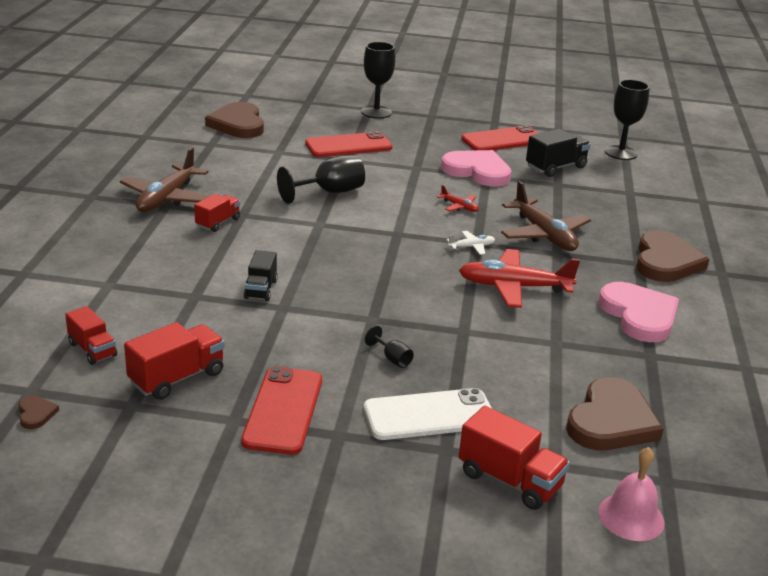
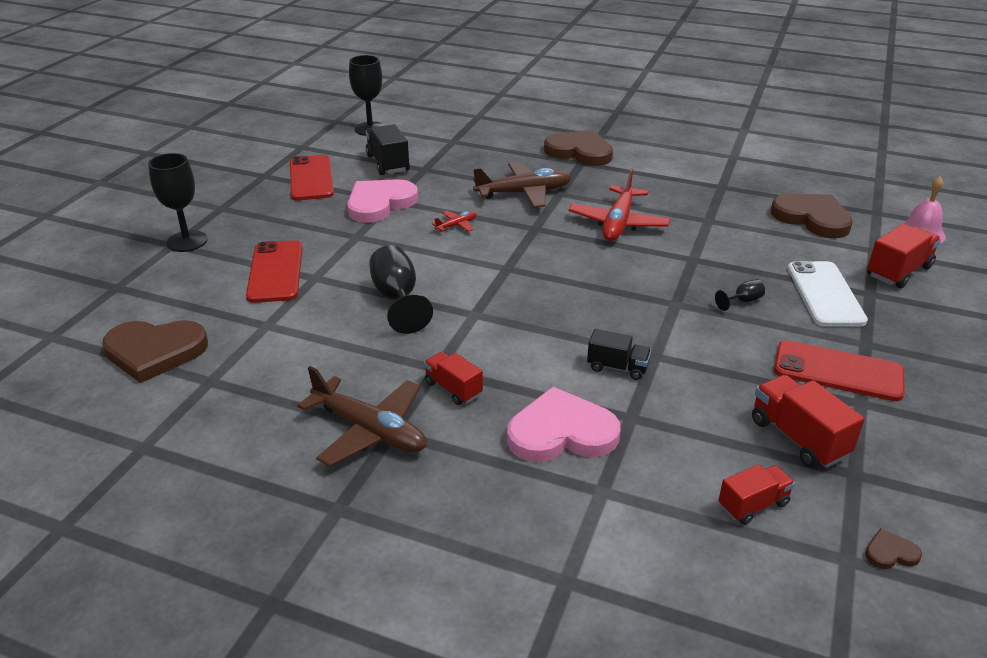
camera: 75 degrees left, 5 degrees up
white plane [447,231,495,255] -> none
pink heart [598,282,679,342] -> pink heart moved to [507,387,621,462]

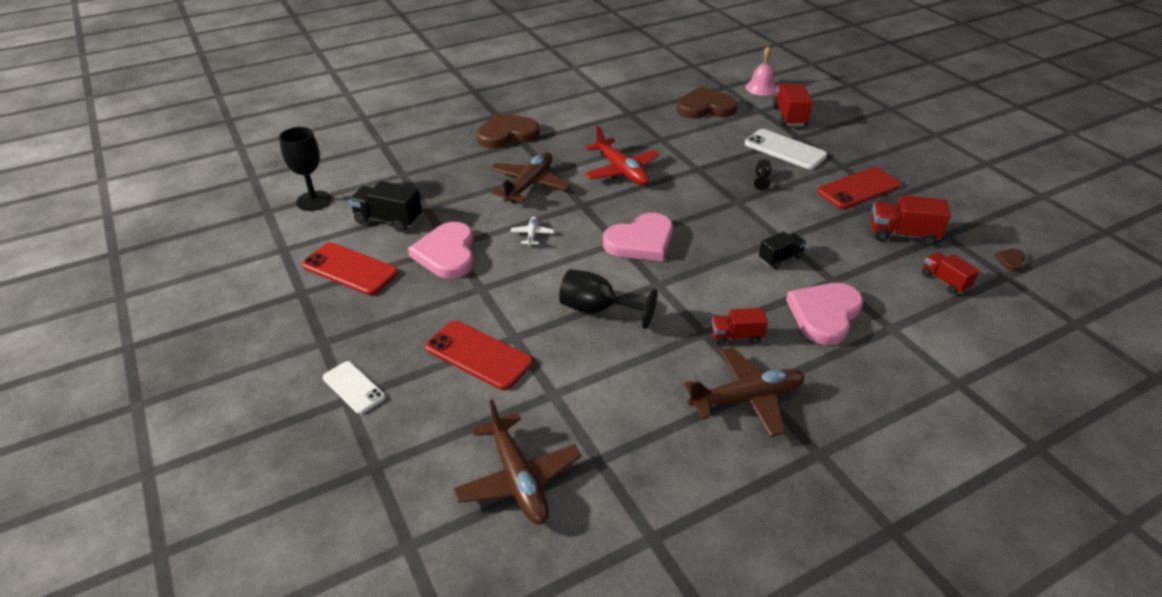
camera: 50 degrees left, 5 degrees up
brown heart [102,320,208,383] -> brown plane [453,400,581,524]
black goblet [148,153,208,252] -> white phone [323,361,386,414]
red plane [432,211,476,232] -> white plane [510,217,554,246]
red truck [719,464,795,525] -> red truck turned 45 degrees counterclockwise [922,252,979,294]
none -> pink heart [603,213,673,261]

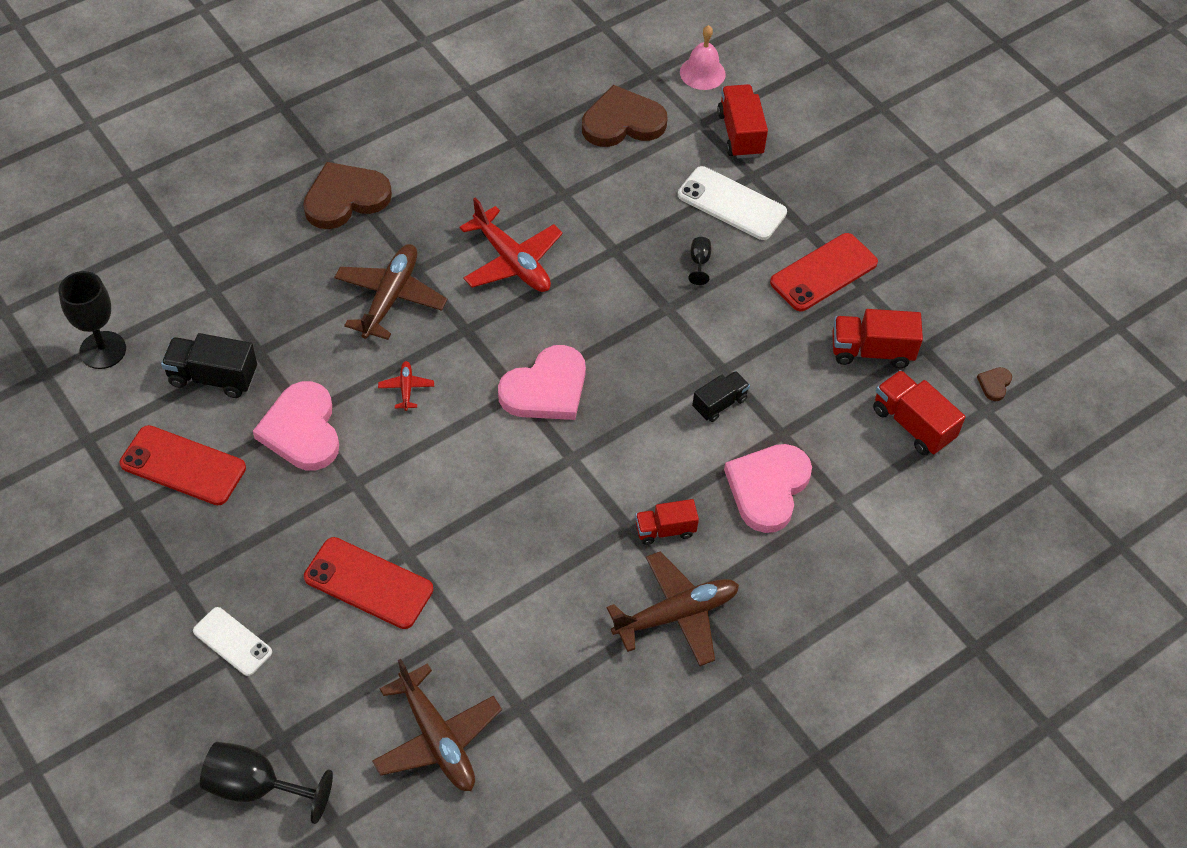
camera: 10 degrees left, 15 degrees up
white plane [510,217,554,246] -> red plane [378,361,434,411]
black goblet [559,269,657,329] -> black goblet moved to [200,742,333,824]
red truck [922,252,979,294] -> red truck [873,370,966,455], size x1.53

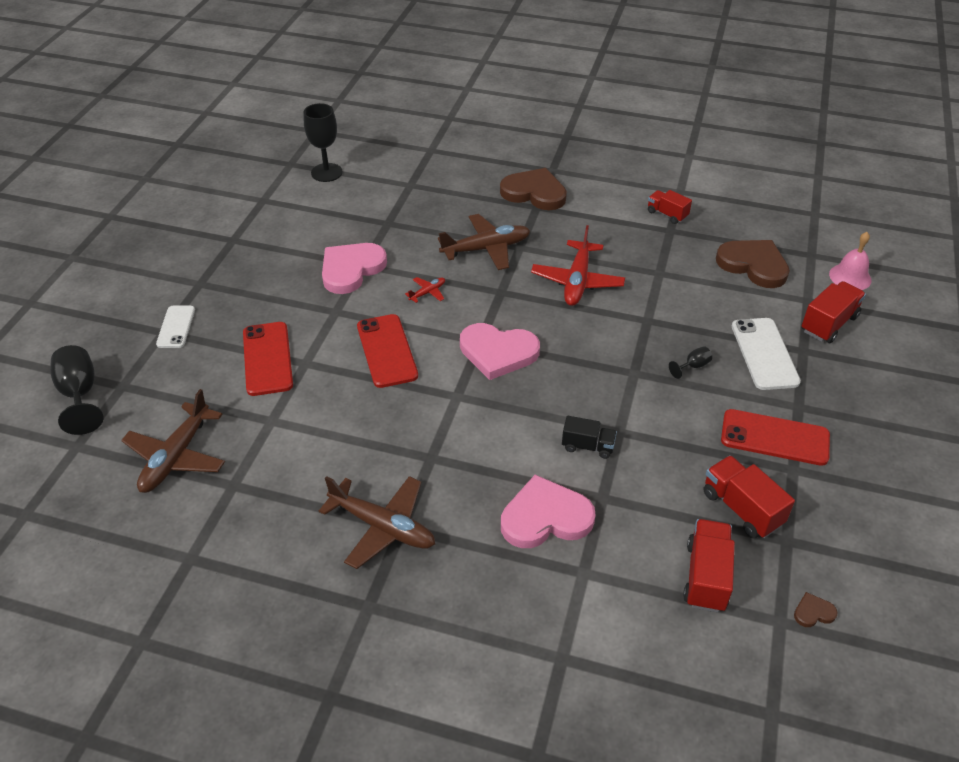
camera: 55 degrees right, 10 degrees down
red phone [120,425,246,505] -> red phone moved to [357,314,418,388]
black truck [161,333,257,398] -> none
red truck [635,499,699,545] -> red truck moved to [648,190,692,224]

